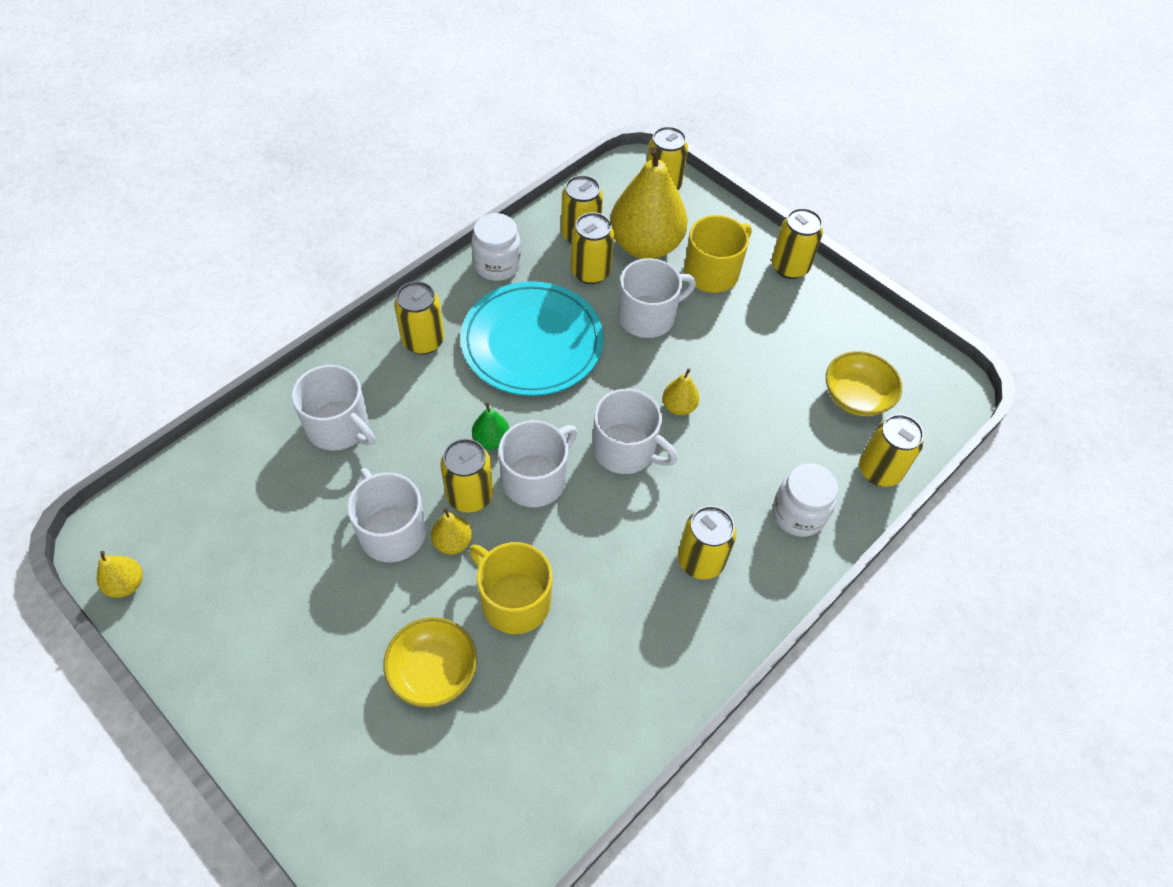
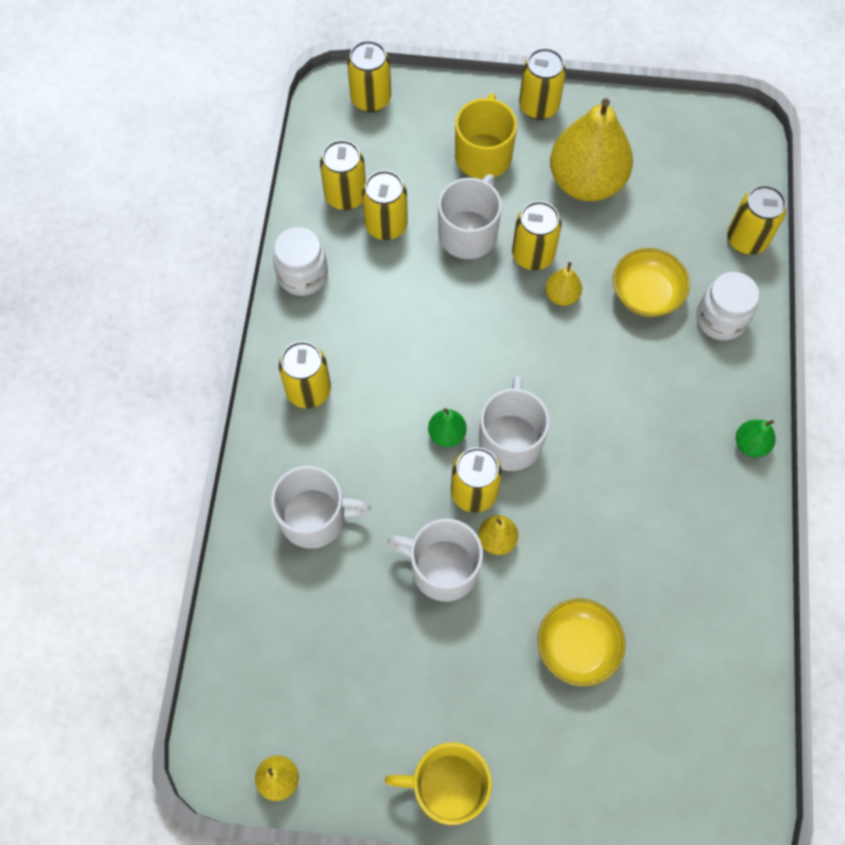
camera: 35 degrees left, 10 degrees up
turquoise plate [460,281,603,396] -> none
yellow mug [469,542,553,634] -> yellow mug moved to [385,742,492,825]
white mug [593,389,678,474] -> none
yellow pear [610,147,688,259] -> yellow pear moved to [550,98,633,201]
yellow can [678,506,736,580] -> yellow can moved to [512,201,561,270]
yellow bowl [826,351,902,416] -> yellow bowl moved to [613,248,690,317]
none -> green pear [736,420,775,457]

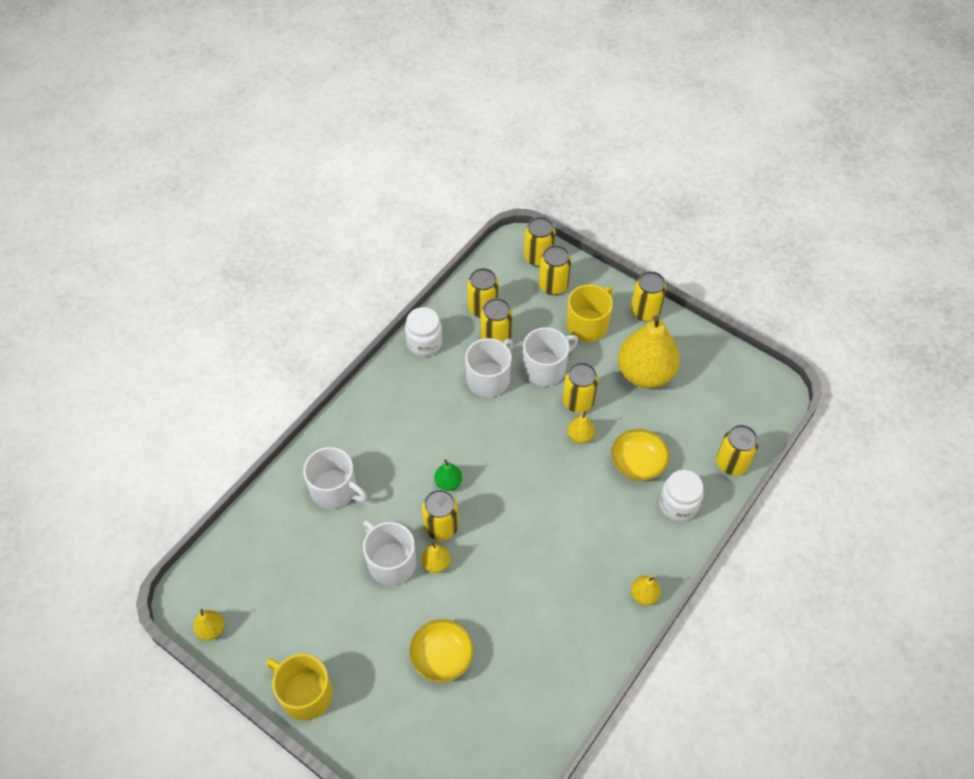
camera: 30 degrees right, 10 degrees down
yellow can [279,341,331,409] -> yellow can moved to [539,245,571,295]
white mug [479,375,550,471] -> white mug moved to [465,338,513,397]
green pear [736,420,775,457] -> yellow pear [631,576,661,605]

